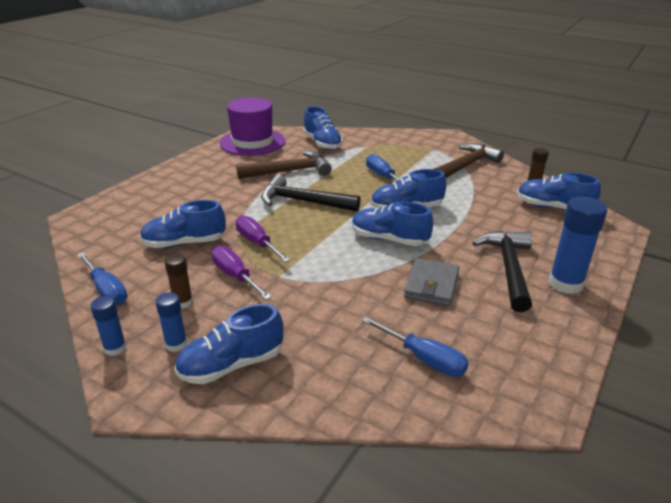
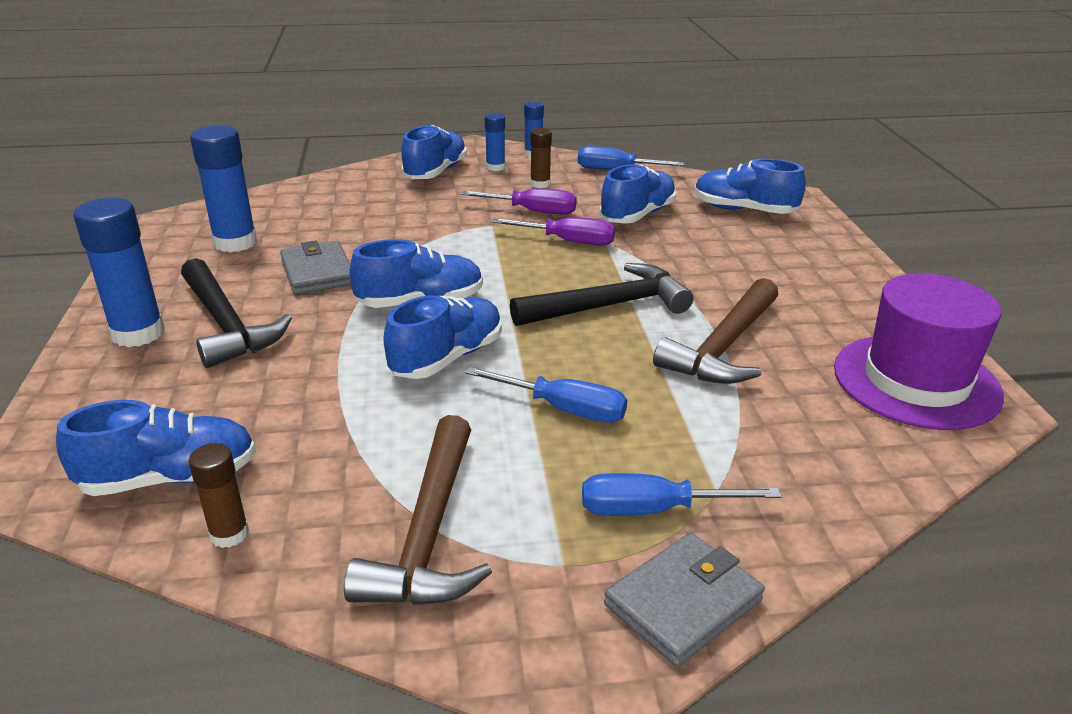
camera: 140 degrees right, 0 degrees up
blue shoe [303,106,343,150] -> blue shoe moved to [695,158,806,214]
blue screwdriver [362,317,469,377] -> blue screwdriver moved to [582,473,781,516]
none -> blue glue stick [190,125,257,253]
none -> grey wallet [604,532,765,667]

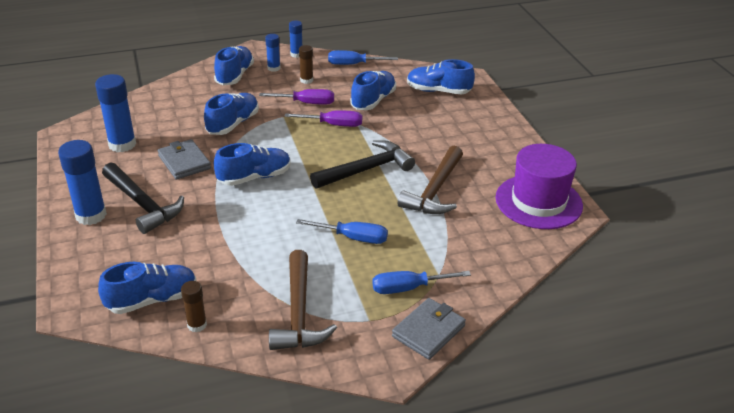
camera: 10 degrees left, 5 degrees up
blue shoe [383,295,502,379] -> blue shoe moved to [204,93,259,135]

